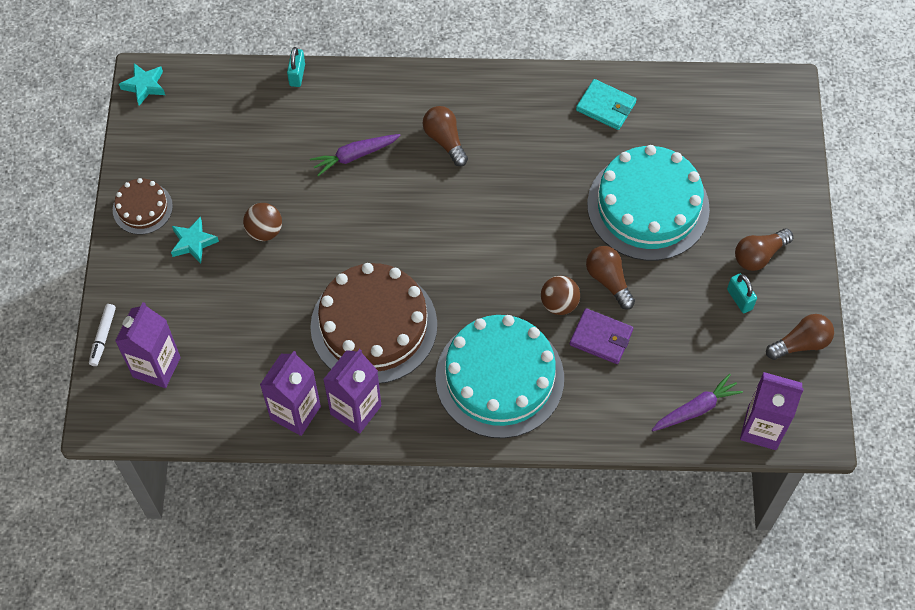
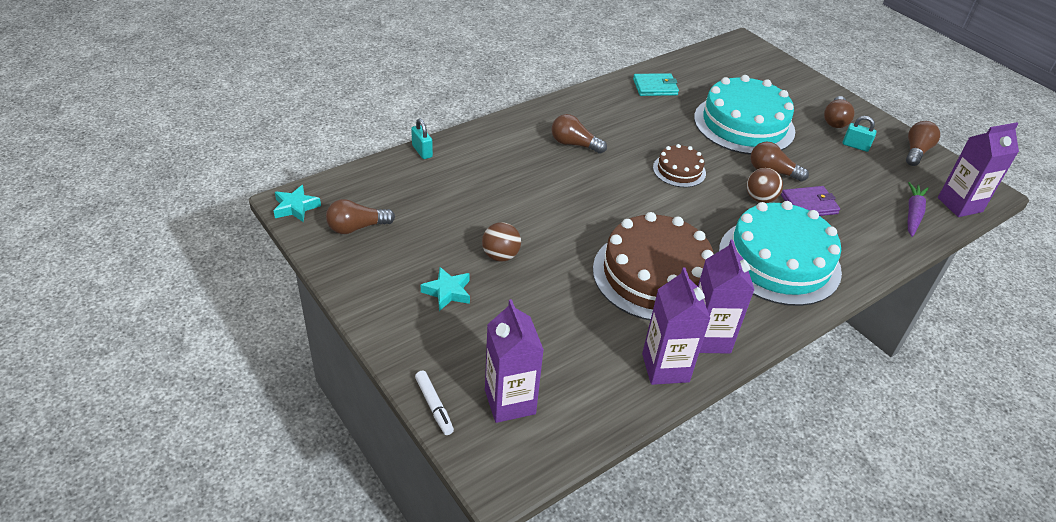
camera: 40 degrees left, 20 degrees down
brown cake [113,178,173,234] -> brown cake moved to [653,144,706,187]
purple carrot [310,134,401,176] -> none
none -> brown light bulb [326,199,395,234]

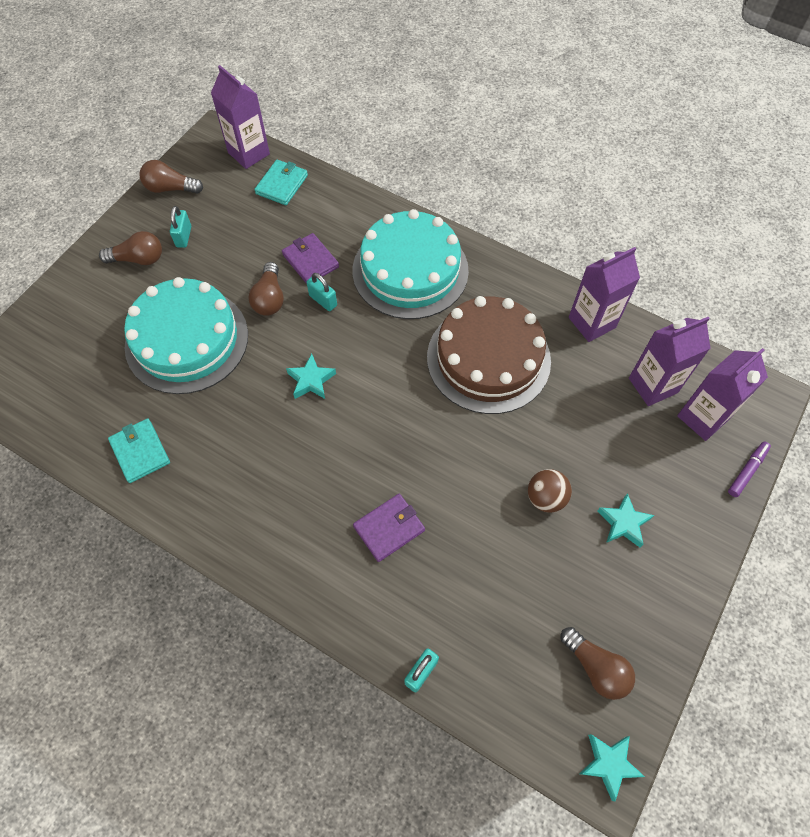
camera: 110 degrees left, 20 degrees up
white marker [415,371,454,435] -> purple marker [728,442,771,497]
brown light bulb [551,114,607,154] -> none
brown cake [653,144,706,187] -> turquoise star [286,354,336,399]
purple carton [698,240,754,354] -> purple carton moved to [629,317,711,406]
brown ball [747,168,783,203] -> turquoise padlock [307,273,337,311]
purple carrot [908,182,929,237] -> turquoise wallet [254,160,308,205]
none -> purple wallet [353,494,425,562]

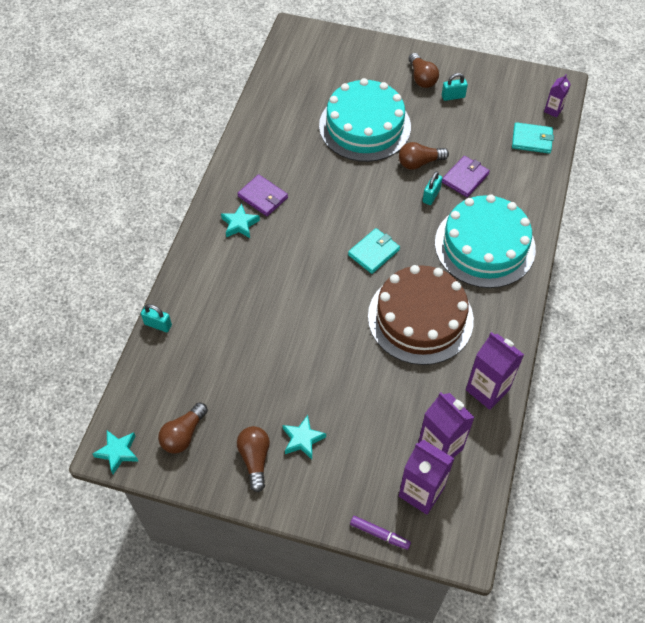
camera: 75 degrees right, 5 degrees down
turquoise wallet [108,418,170,483] -> turquoise wallet moved to [348,228,400,274]
brown light bulb [139,160,203,194] -> brown light bulb moved to [237,426,270,492]
purple carton [211,65,270,169] -> purple carton [544,74,571,118], size x0.55
turquoise star [286,354,336,399] -> turquoise star moved to [221,204,260,238]
purple wallet [353,494,425,562] -> purple wallet moved to [237,174,288,216]
brown ball [528,469,572,513] -> none

